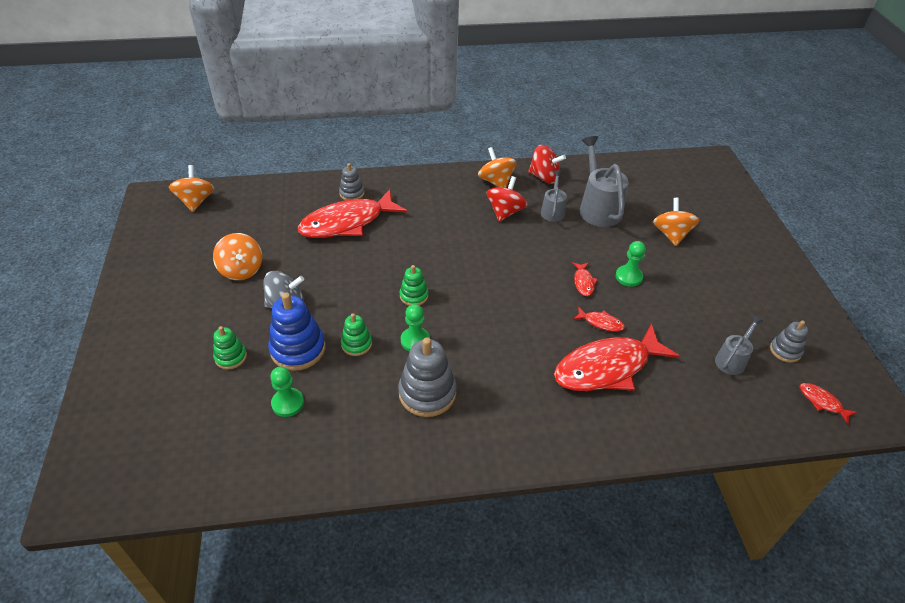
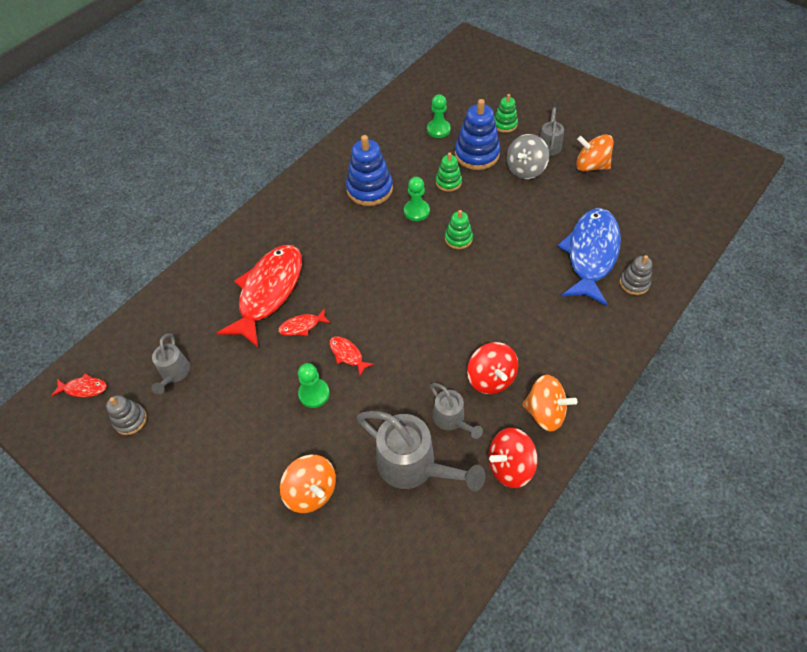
camera: 140 degrees right, 10 degrees up
orange spinning top [169,165,214,212] -> none
red fish [298,189,407,238] -> blue fish [558,208,621,306]
grey stacking toy [398,337,457,417] -> blue stacking toy [346,135,393,206]
none -> grey watering can [540,102,564,156]

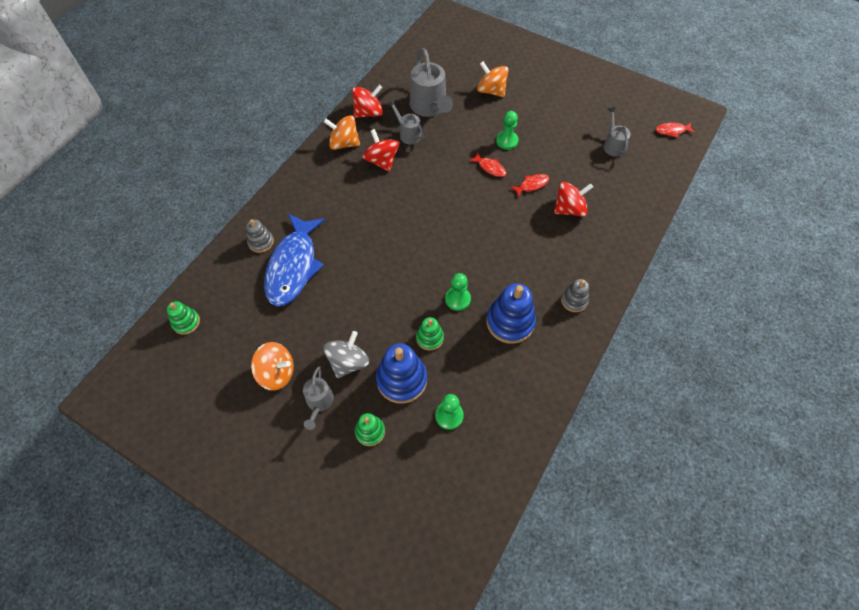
camera: 170 degrees right, 5 degrees up
grey stacking toy [106,395,147,435] -> grey stacking toy moved to [561,279,589,312]
red fish [217,245,302,347] -> red spinning top [554,182,593,217]
grey watering can [357,411,485,491] -> grey watering can turned 135 degrees counterclockwise [410,48,453,117]
green stacking toy [445,210,473,249] -> green stacking toy moved to [167,301,200,335]

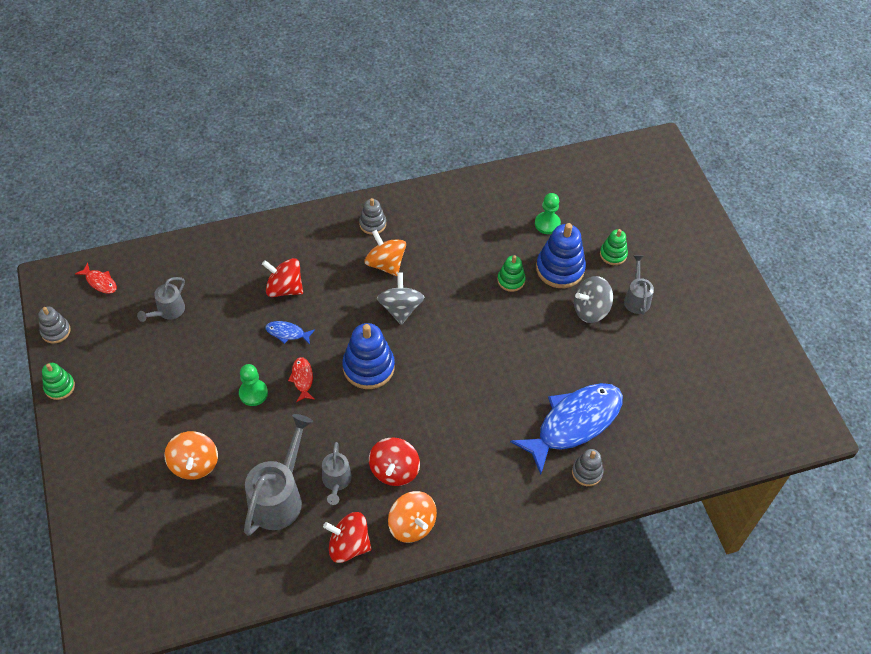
camera: 140 degrees left, 5 degrees down
green stacking toy [167,301,200,335] -> green stacking toy moved to [42,363,75,400]
orange spinning top [251,342,294,391] -> orange spinning top moved to [365,230,406,276]
grey watering can [303,366,334,430] -> grey watering can turned 45 degrees counterclockwise [624,255,654,315]
green pawn [445,273,471,311] -> none
blue stacking toy [487,283,536,344] -> blue stacking toy moved to [342,323,395,389]
red fish [510,174,549,197] -> blue fish [265,321,315,344]
none -> grey stacking toy [39,307,71,343]
none -> grey spinning top [377,273,424,325]

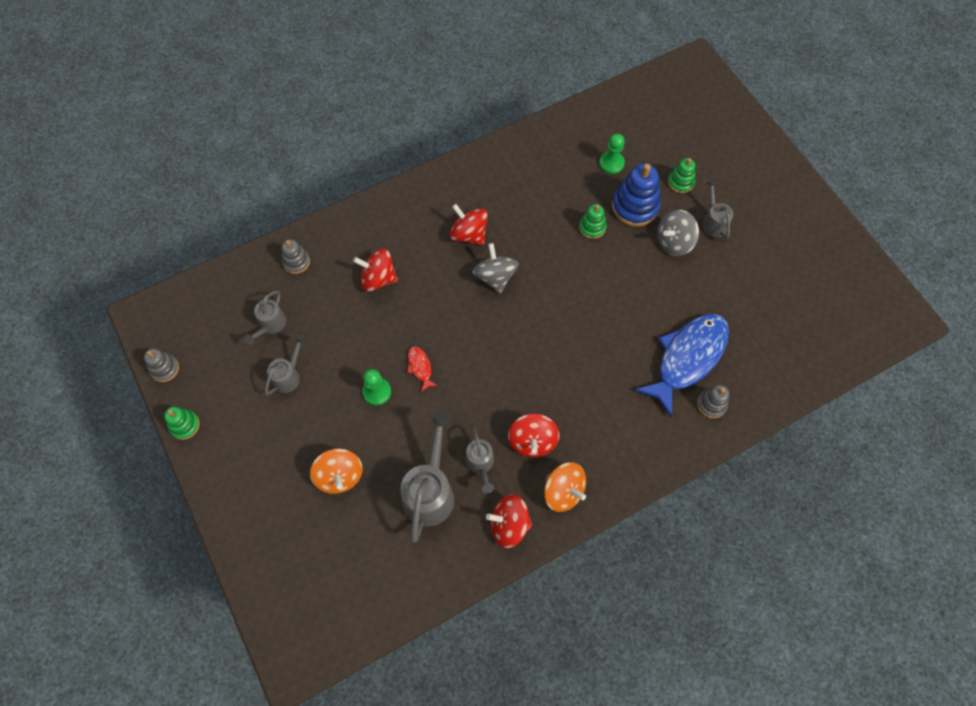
camera: 10 degrees left, 10 degrees up
red fish [75,263,117,294] -> none
blue fish [265,321,315,344] -> none
blue stacking toy [342,323,395,389] -> none
grey stacking toy [359,198,386,235] -> grey stacking toy moved to [281,239,310,274]
orange spinning top [365,230,406,276] -> red spinning top [450,204,488,245]
none -> grey watering can [265,335,306,395]

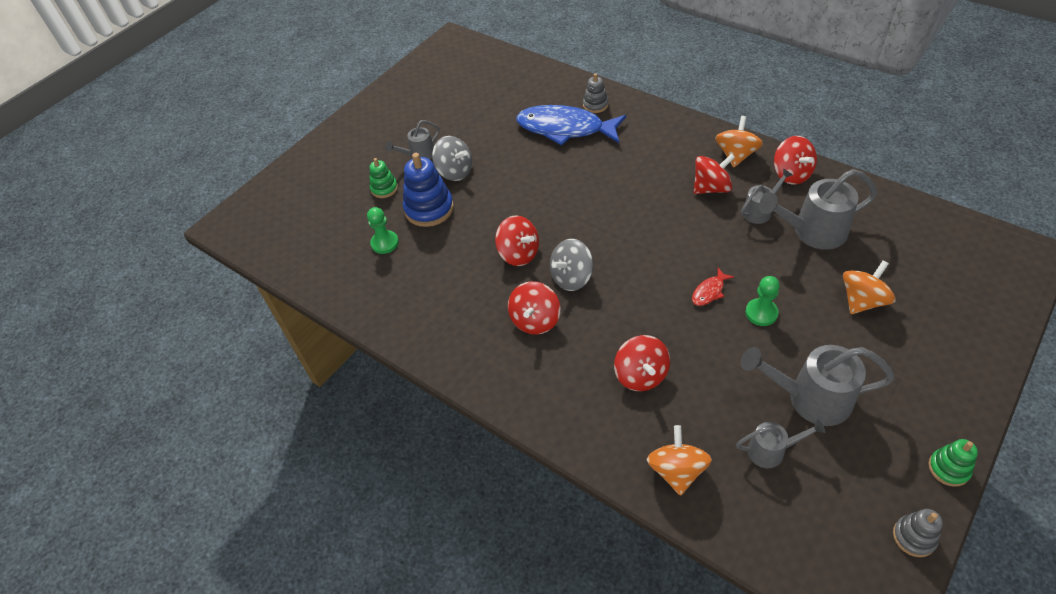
camera: 110 degrees left, 15 degrees down
grey watering can [265,335,306,395] -> grey watering can [741,345,895,426], size x1.77
grey stacking toy [281,239,310,274] -> orange spinning top [647,425,712,496]
green stacking toy [579,204,607,239] -> none
none -> red spinning top [495,216,539,266]

